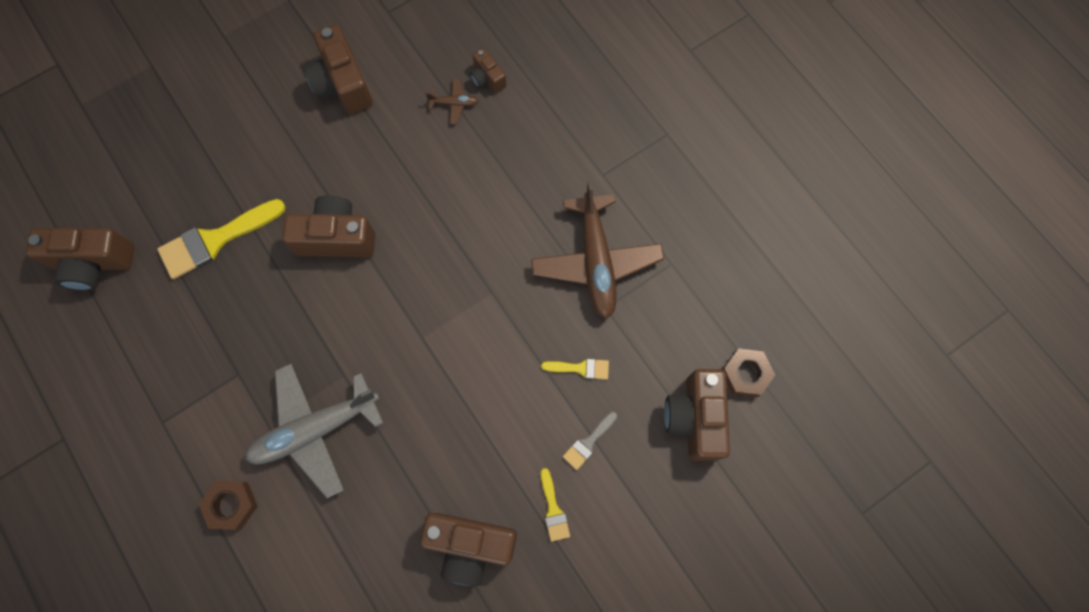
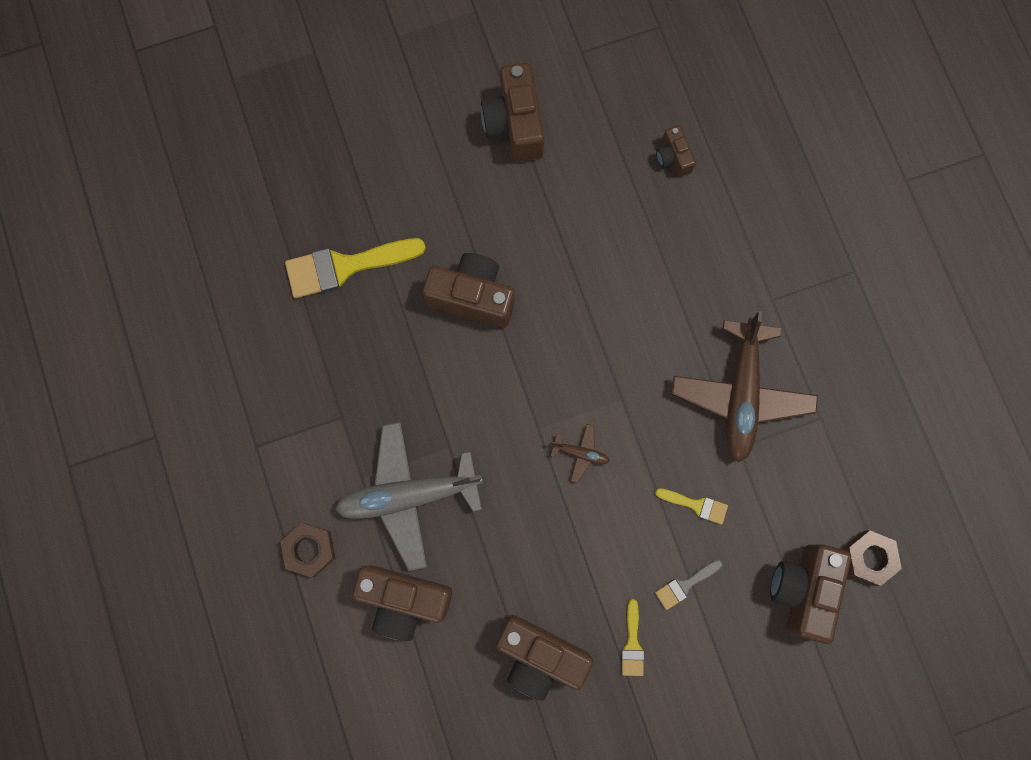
camera: 15 degrees right, 5 degrees up
brown camera [26,228,134,290] -> brown camera moved to [352,565,452,641]
brown plane [426,78,479,124] -> brown plane moved to [550,424,609,483]

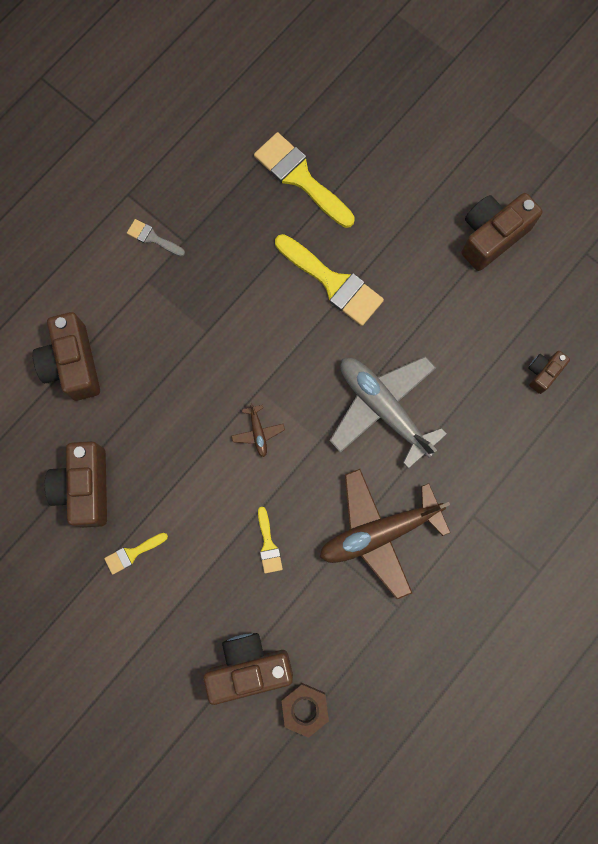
camera: 60 degrees right, 0 degrees up
brown nut [280,523,335,577] -> none
grey plane [335,422,483,571] -> grey plane moved to [330,356,447,469]
brown camera [422,253,514,327] -> yellow brush [275,234,384,326]
grey brush [655,560,723,610] -> grey brush moved to [127,219,185,257]

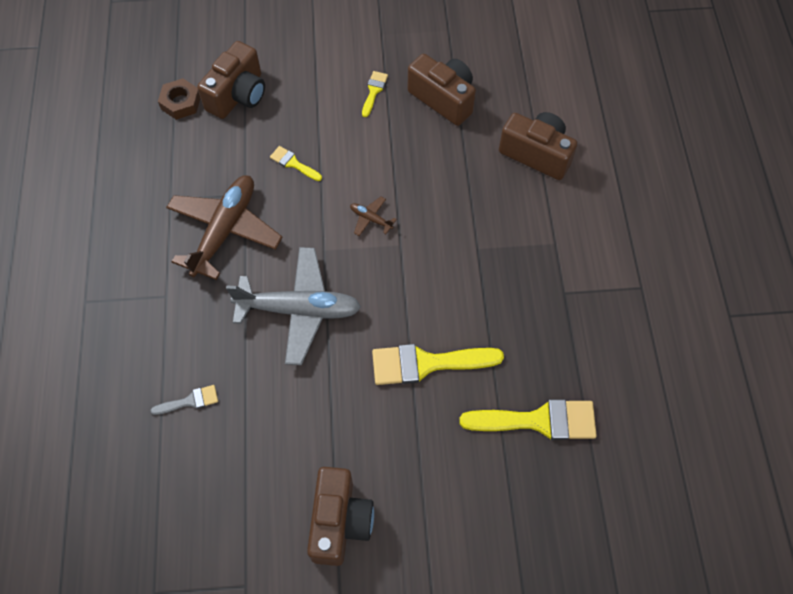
camera: 135 degrees right, 15 degrees down
grey brush [127,219,185,257] -> grey brush moved to [151,385,218,415]
brown camera [528,351,570,394] -> none

